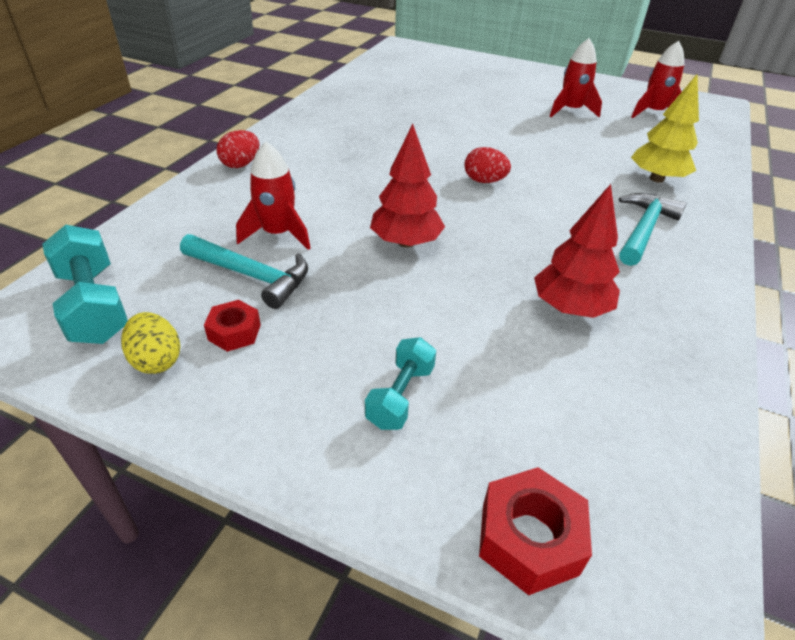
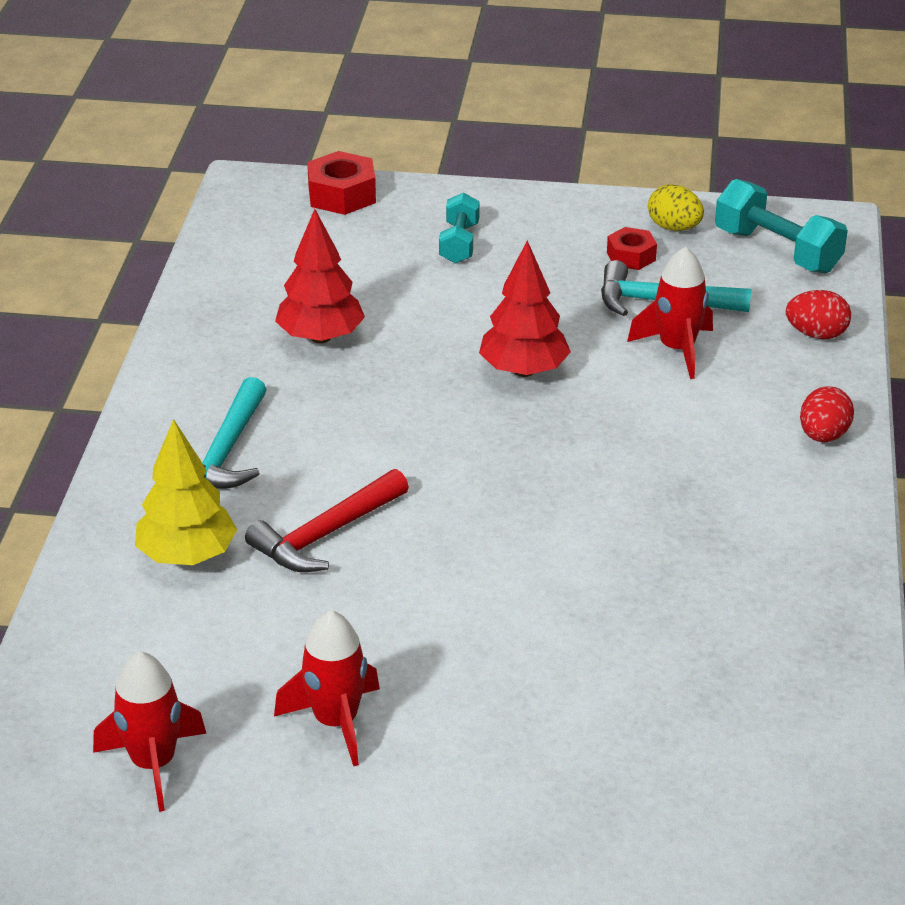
camera: 165 degrees right, 5 degrees down
red egg [464,147,511,183] -> red egg moved to [786,290,851,339]
none -> red hammer [245,469,409,572]

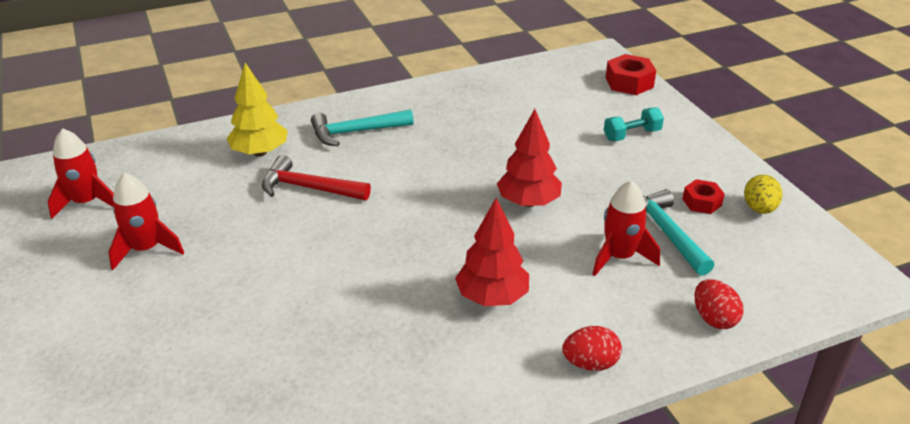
camera: 60 degrees right, 0 degrees up
red tree [275,209,365,343] -> red tree moved to [455,198,529,306]
turquoise dumbbell [715,179,848,273] -> none

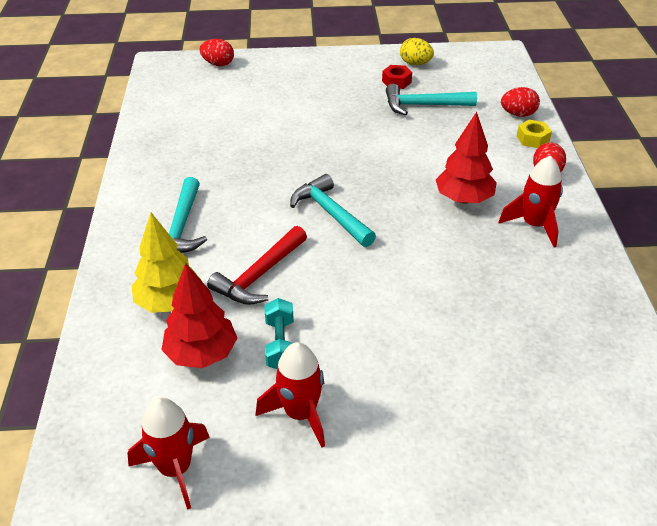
camera: 70 degrees left, 5 degrees up
red tree [497,109,562,207] -> red tree moved to [161,263,237,368]
red rocket [592,180,660,276] -> red rocket moved to [499,156,563,248]
turquoise dumbbell [604,107,664,141] -> turquoise dumbbell moved to [265,298,294,369]
red nut [605,54,656,95] -> red egg [200,39,234,66]
none -> turquoise hammer [290,174,376,247]
none -> yellow nut [517,120,552,148]

